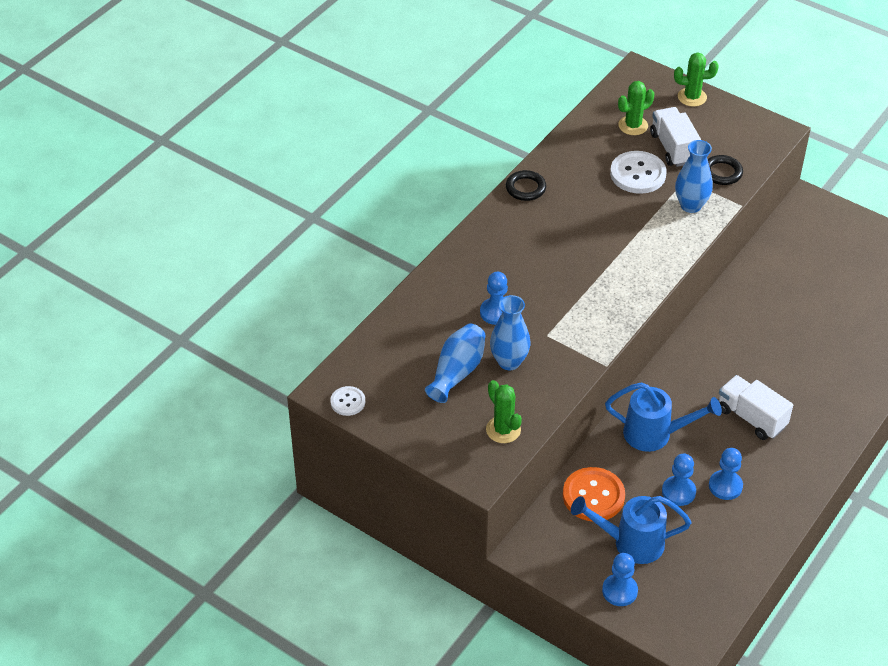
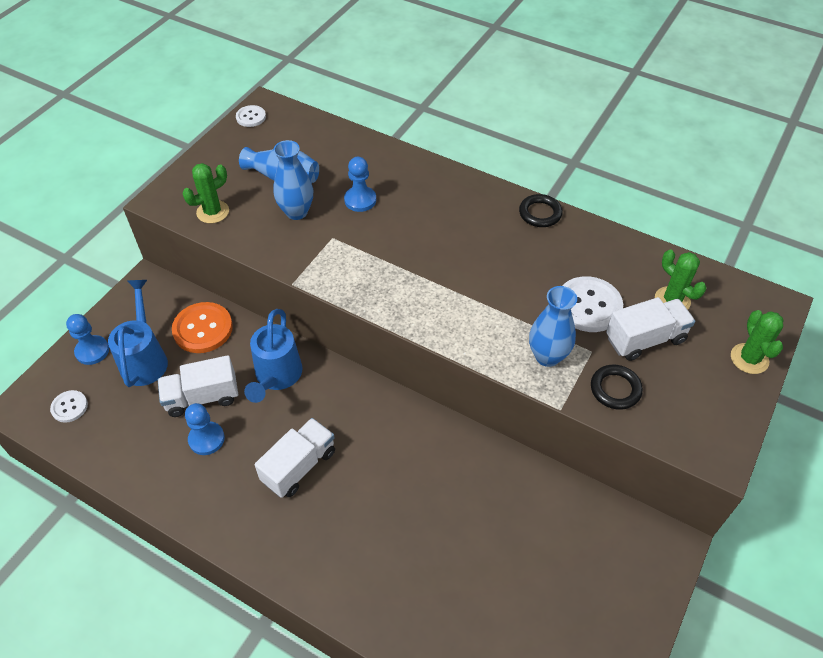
camera: 85 degrees right, 5 degrees up
blue pawn [662,454,696,506] -> white truck [158,355,238,417]
none -> white button [50,390,88,423]

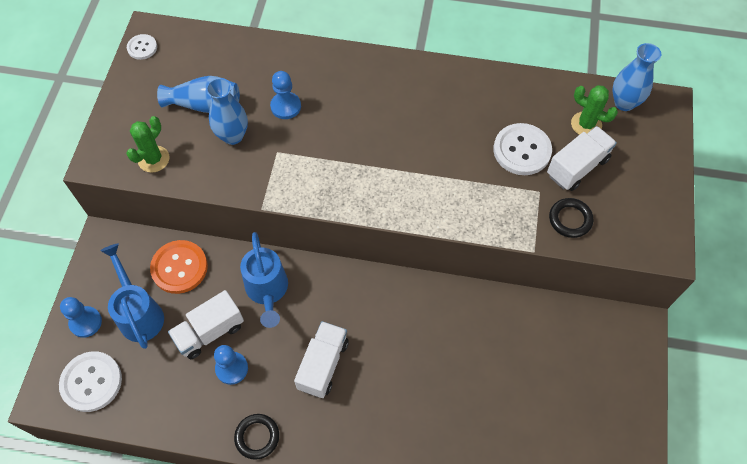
camera: 20 degrees left, 10 degrees up
white button [50,390,88,423] -> white button [59,351,122,412], size x1.80
black ring [519,194,563,227] -> black ring moved to [234,414,279,460]
blue vase [529,286,577,367] -> blue vase moved to [612,43,661,111]
green cactus [731,310,784,374] -> none

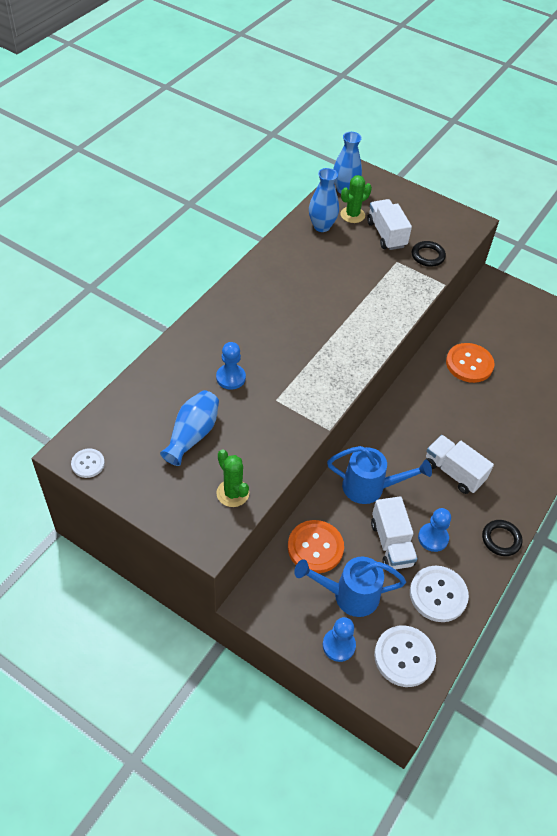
camera: 70 degrees left, 10 degrees down
blue vase [206,78,248,145] -> blue vase moved to [309,168,339,232]
white button [493,123,552,175] -> white button moved to [410,566,469,622]
none -> orange button [446,343,495,383]

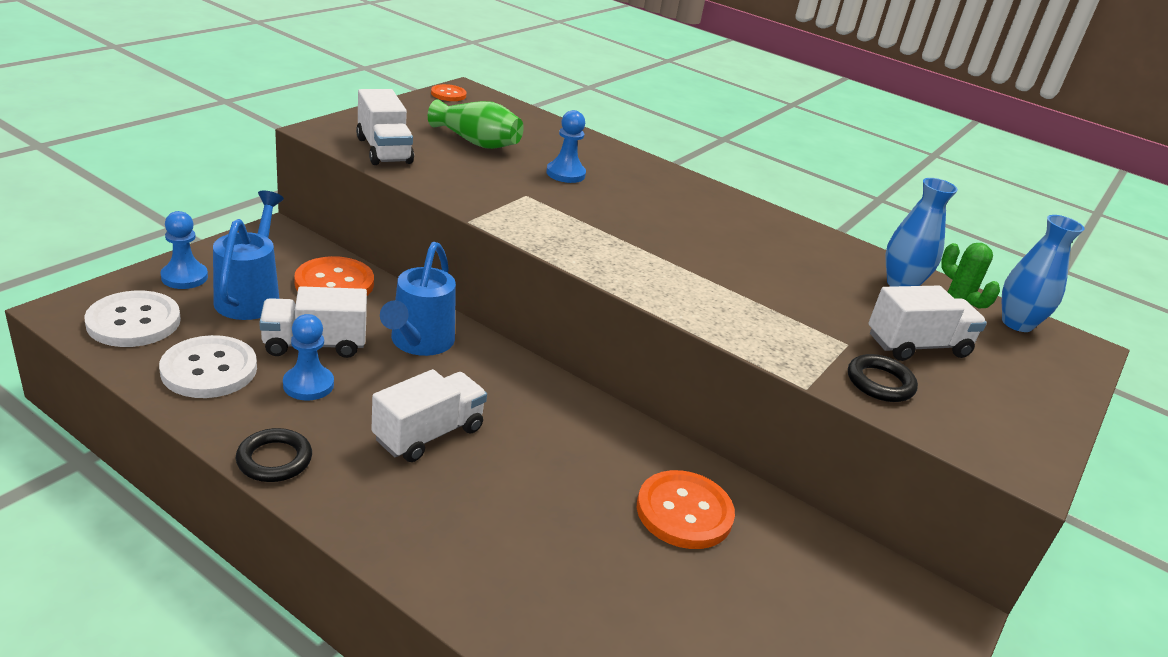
camera: 90 degrees right, 20 degrees down
white button [71,448,105,478] -> orange button [431,84,466,101]
blue vase [160,390,219,466] -> green vase [428,99,524,149]
green cactus [216,450,249,507] -> white truck [356,89,414,165]

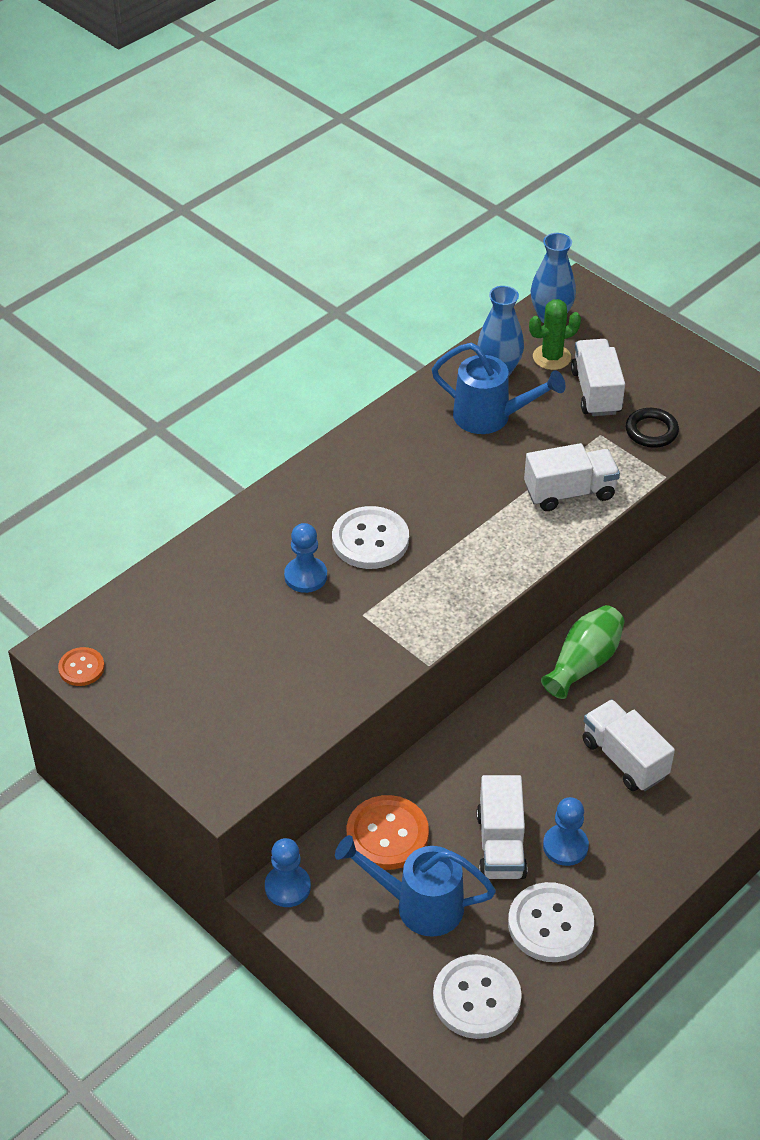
camera: 75 degrees left, 15 degrees up
blue pawn [161,211,208,289] -> blue pawn moved to [265,838,311,907]
black ring [236,428,312,482] -> none
white truck [356,89,414,165] -> white truck moved to [524,443,620,511]
blue watering can [380,242,456,356] -> blue watering can moved to [432,343,566,434]
green vase [428,99,524,149] -> green vase moved to [541,605,625,699]
orange button [637,470,735,549] -> none
none -> white button [332,506,409,569]

